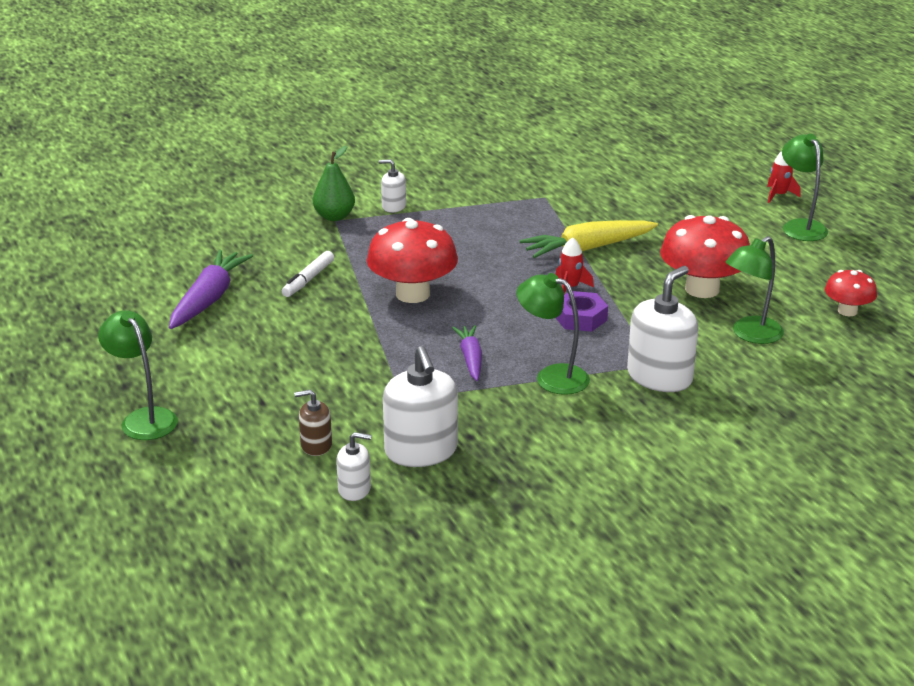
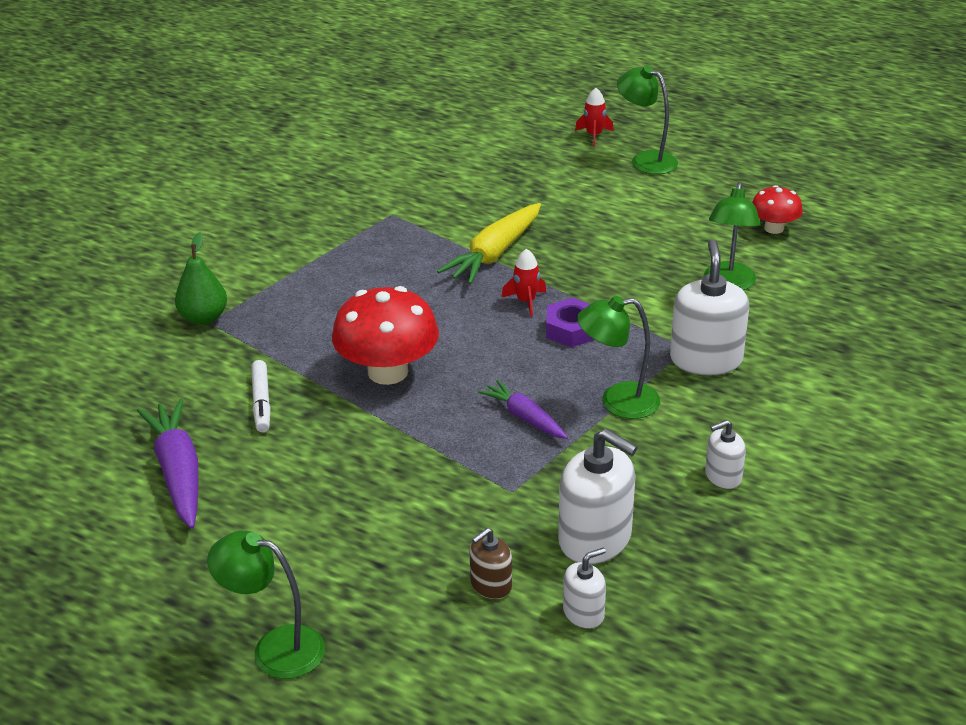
camera: 35 degrees left, 5 degrees up
white soap dispenser [379,159,406,213] -> white soap dispenser moved to [705,420,746,489]
red mushroom [660,215,750,298] -> none

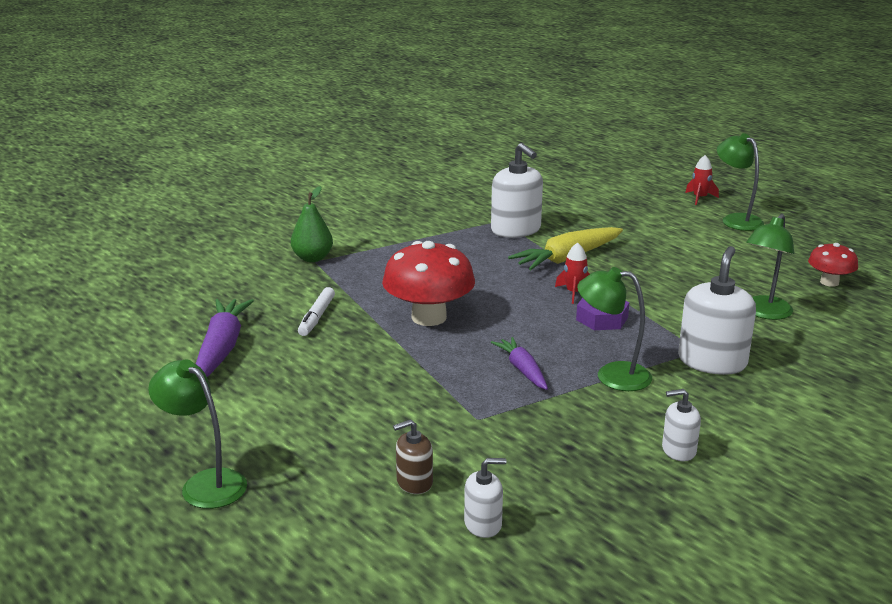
camera: 20 degrees right, 10 degrees down
white soap dispenser [558,428,638,564] -> white soap dispenser moved to [491,143,543,238]

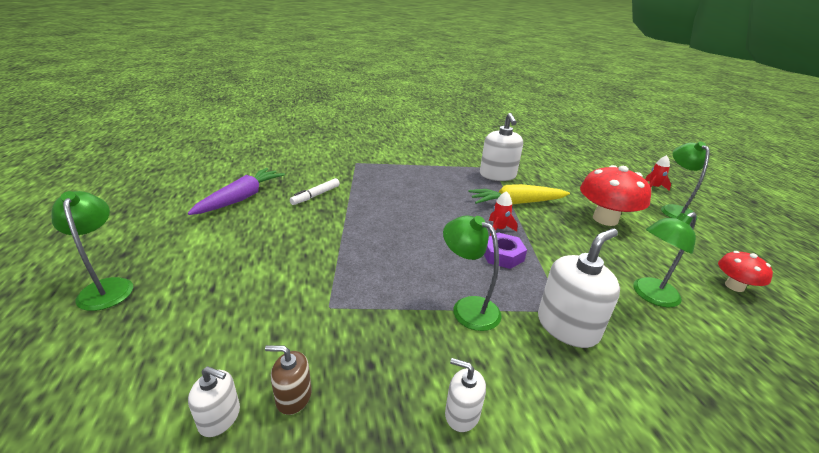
camera: 25 degrees right, 5 degrees up
green pear [291,186,333,262] -> none
red mushroom [382,241,475,326] -> red mushroom moved to [580,165,651,226]
brown soap dispenser [393,419,433,494] -> brown soap dispenser moved to [265,345,312,415]
purple carrot [491,337,548,390] -> none

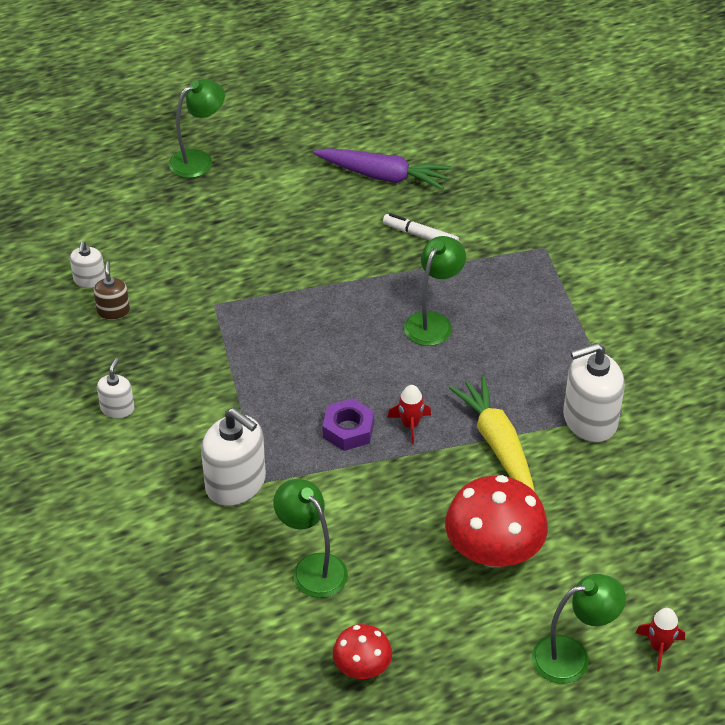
camera: 80 degrees right, 15 degrees up
green lamp [443,215,502,331] -> green lamp moved to [404,236,466,346]

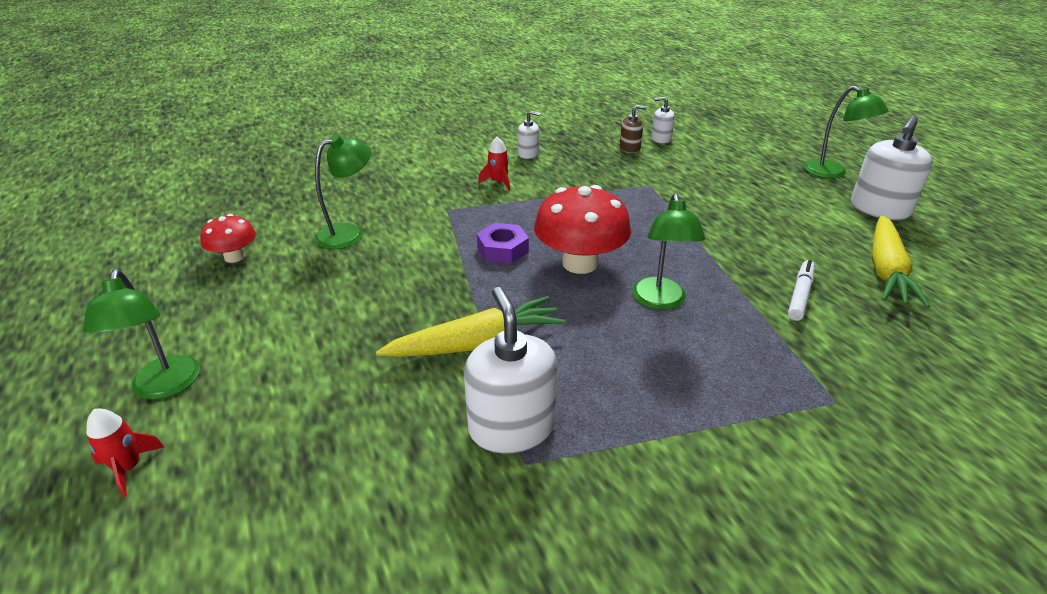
camera: 90 degrees right, 10 degrees down
white soap dispenser [201,408,266,506] -> white soap dispenser moved to [851,115,933,220]
purple carrot [313,148,451,190] -> yellow carrot [872,215,930,308]
red rocket [387,385,431,444] -> red rocket moved to [478,136,510,191]
green lamp [404,236,466,346] -> green lamp turned 60 degrees clockwise [632,193,705,310]
red mushroom [445,475,548,567] -> red mushroom moved to [534,185,631,274]

